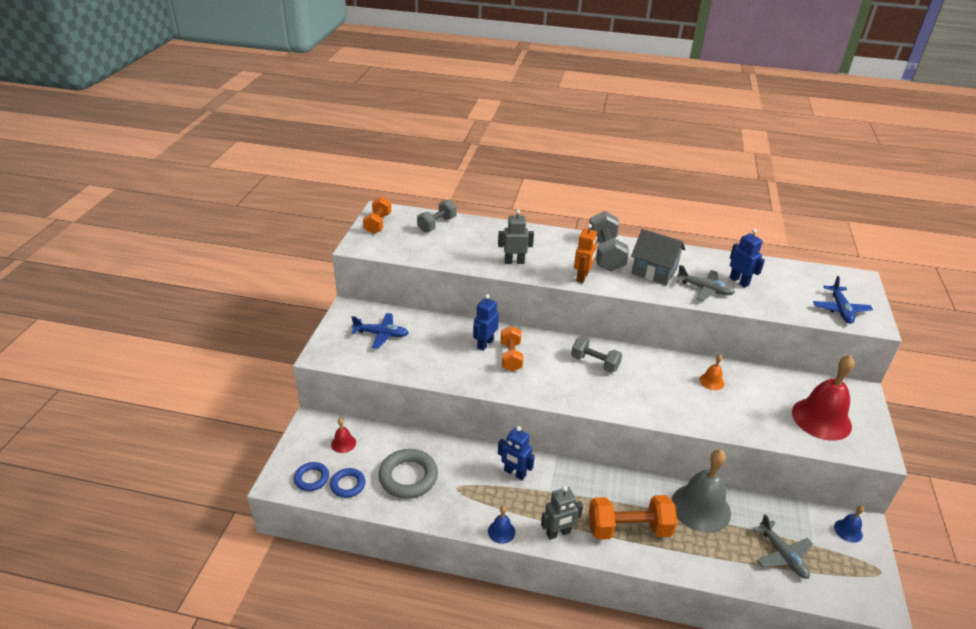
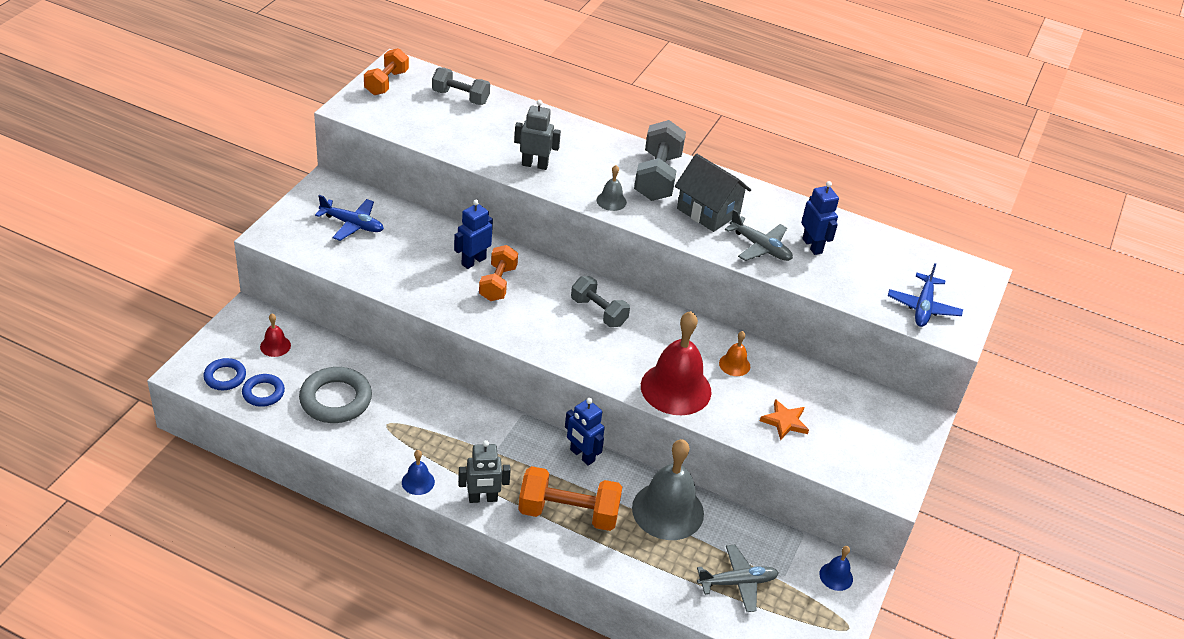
camera: 10 degrees right, 5 degrees up
grey dumbbell [417,200,457,232] -> grey dumbbell turned 60 degrees clockwise [432,67,490,105]
blue robot [498,426,535,480] -> blue robot moved to [565,398,605,466]
orange robot [574,224,597,283] -> grey bell [597,165,627,211]
grey plane [753,514,813,579] -> grey plane turned 90 degrees counterclockwise [697,545,779,612]
red bell [792,355,855,441] -> red bell moved to [641,311,712,415]
none -> orange star [760,399,809,440]

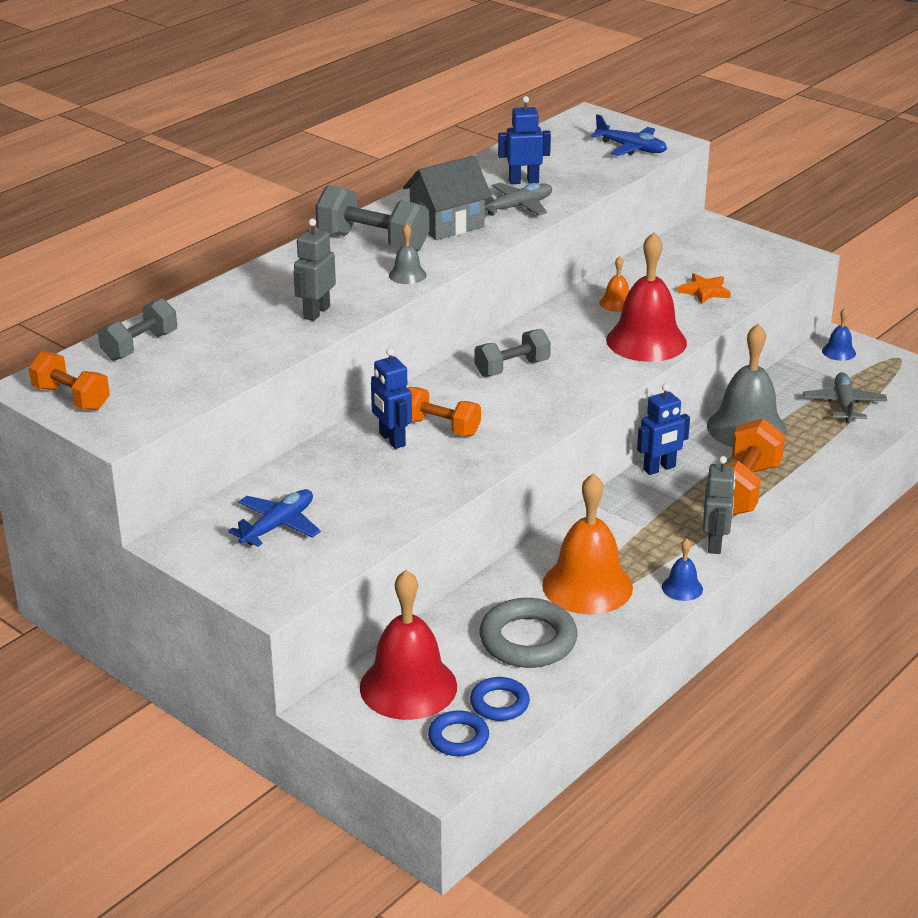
camera: 70 degrees left, 10 degrees down
red bell [260,314,291,357] -> red bell [360,570,457,720], size x2.21
none -> orange bell [542,473,633,615]

